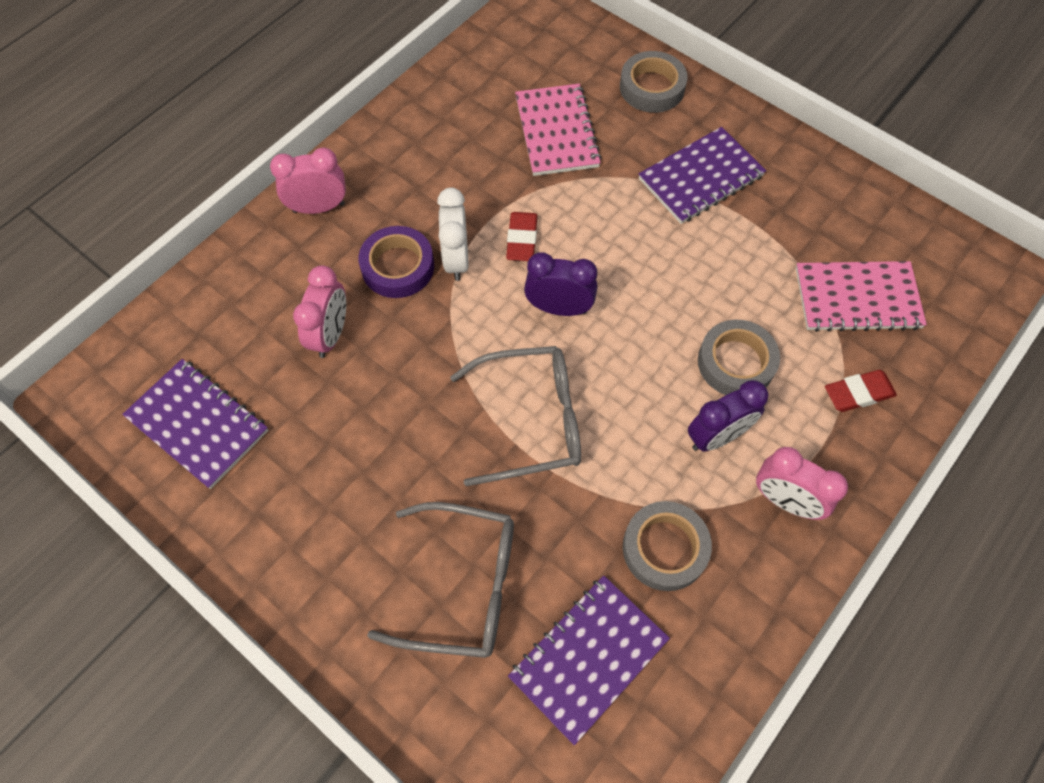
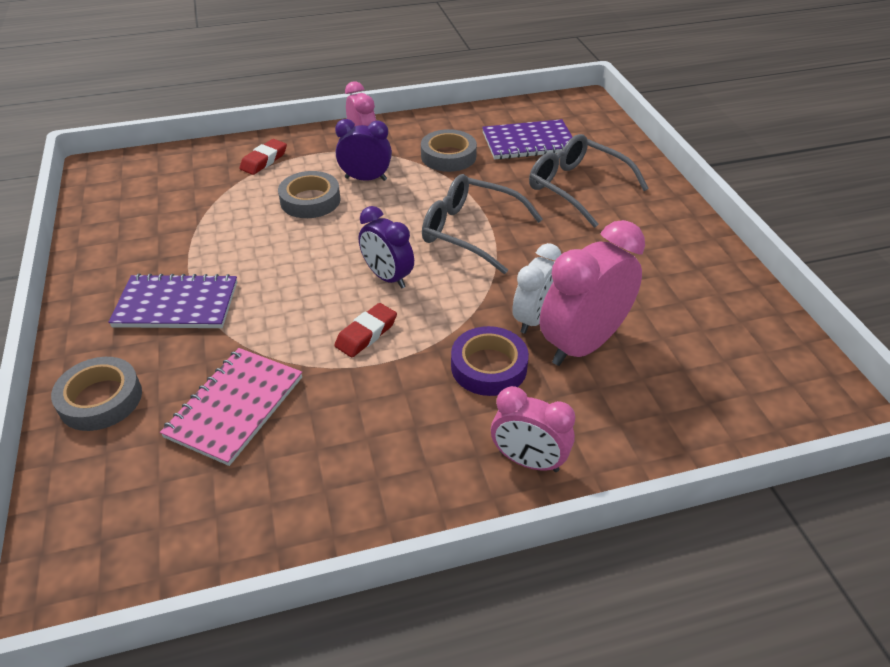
camera: 145 degrees left, 20 degrees down
purple notebook [122,359,269,489] -> none
pink clock [293,265,346,358] -> pink clock [540,220,645,366], size x1.61
white clock [437,188,469,281] -> white clock moved to [512,243,561,334]
pink notebook [796,261,927,332] -> none
red eraser [825,370,897,412] -> red eraser turned 75 degrees counterclockwise [240,139,287,175]

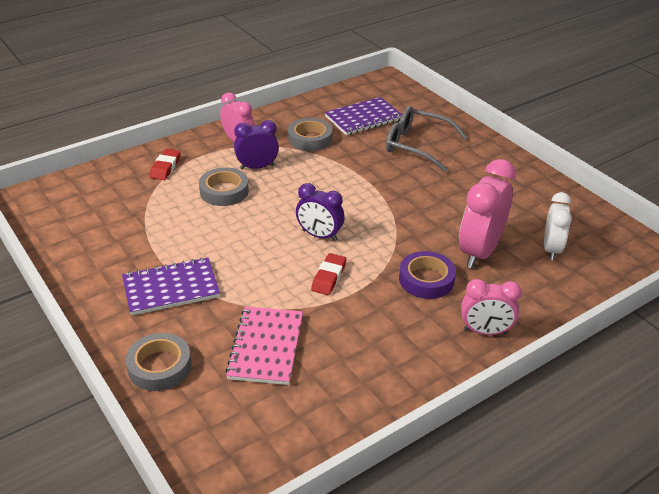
camera: 20 degrees left, 5 degrees down
grey glasses [422,174,543,274] -> none
white clock [512,243,561,334] -> white clock moved to [544,192,572,260]

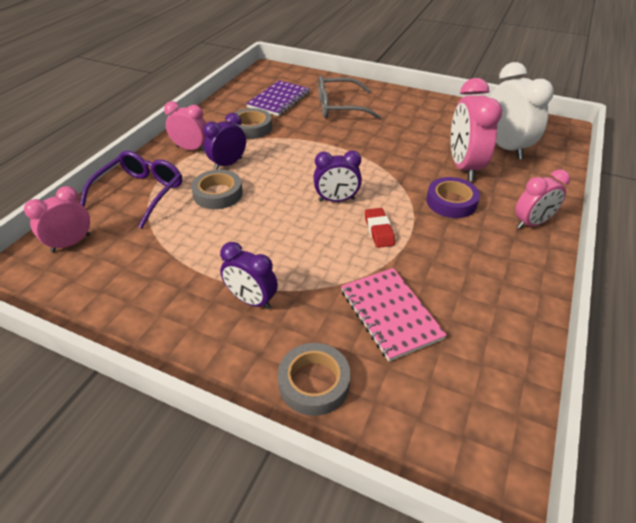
camera: 30 degrees left, 5 degrees up
purple notebook [122,257,220,316] -> purple clock [220,242,278,309]
red eraser [150,149,180,180] -> purple glasses [80,151,182,229]
white clock [544,192,572,260] -> white clock [490,62,554,160], size x1.61
none -> pink clock [24,186,90,253]

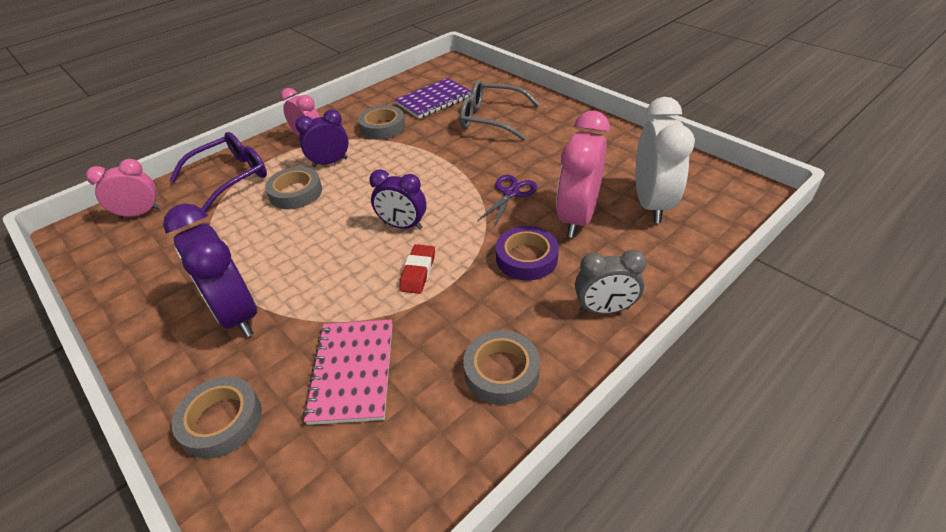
camera: 25 degrees right, 0 degrees up
purple clock [220,242,278,309] -> purple clock [163,203,257,337], size x1.61
pink clock [515,170,570,229] -> grey clock [575,249,647,314]
none -> grey tape [463,330,540,405]
none -> purple scissors [477,175,537,227]

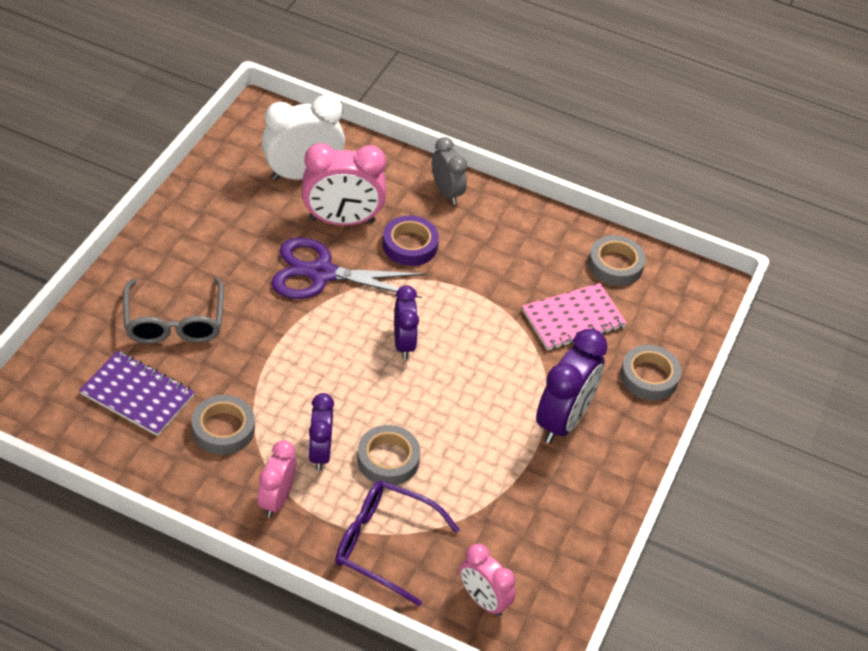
camera: 120 degrees left, 5 degrees up
purple clock [295,109,349,167] -> purple clock turned 45 degrees clockwise [308,393,334,470]
red eraser [399,244,435,294] -> none
grey tape [463,330,540,405] -> grey tape moved to [588,235,646,286]
purple scissors [477,175,537,227] -> purple scissors [271,237,426,299], size x1.80

